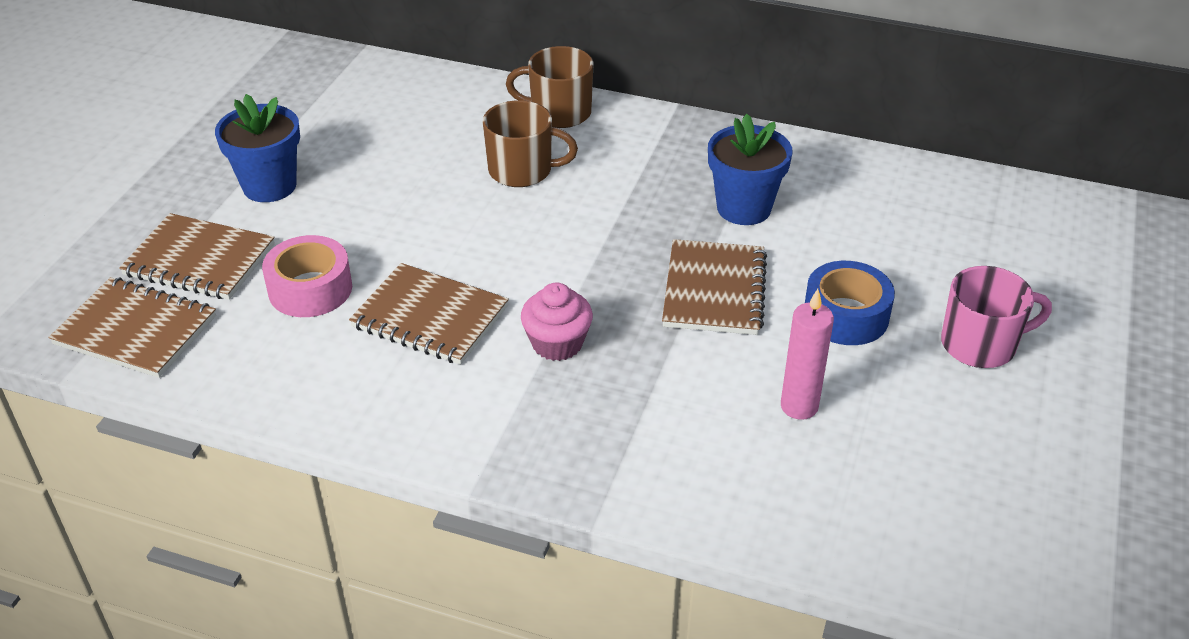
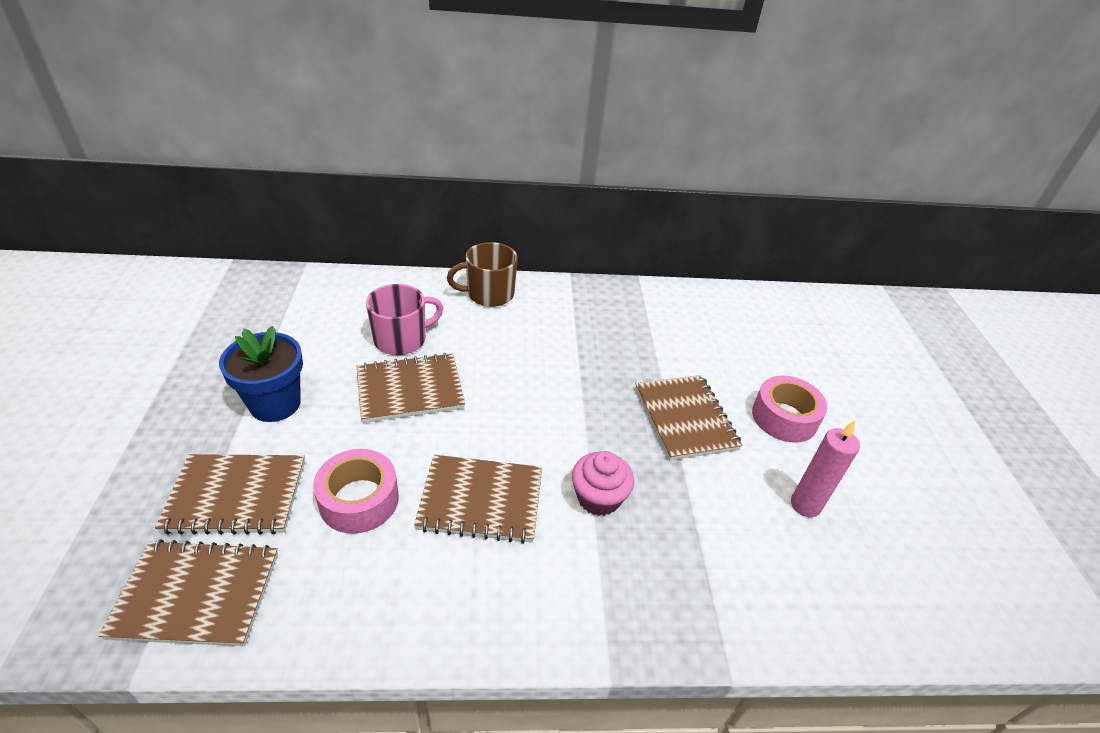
camera: 25 degrees left, 0 degrees up
brown mug [483,100,578,187] -> none
blue flower pot [708,114,793,225] -> none
blue tape [805,261,895,345] -> pink tape [752,375,828,443]
pink mug [941,266,1052,368] -> pink mug moved to [366,284,443,355]
none -> brown notebook [357,353,465,423]

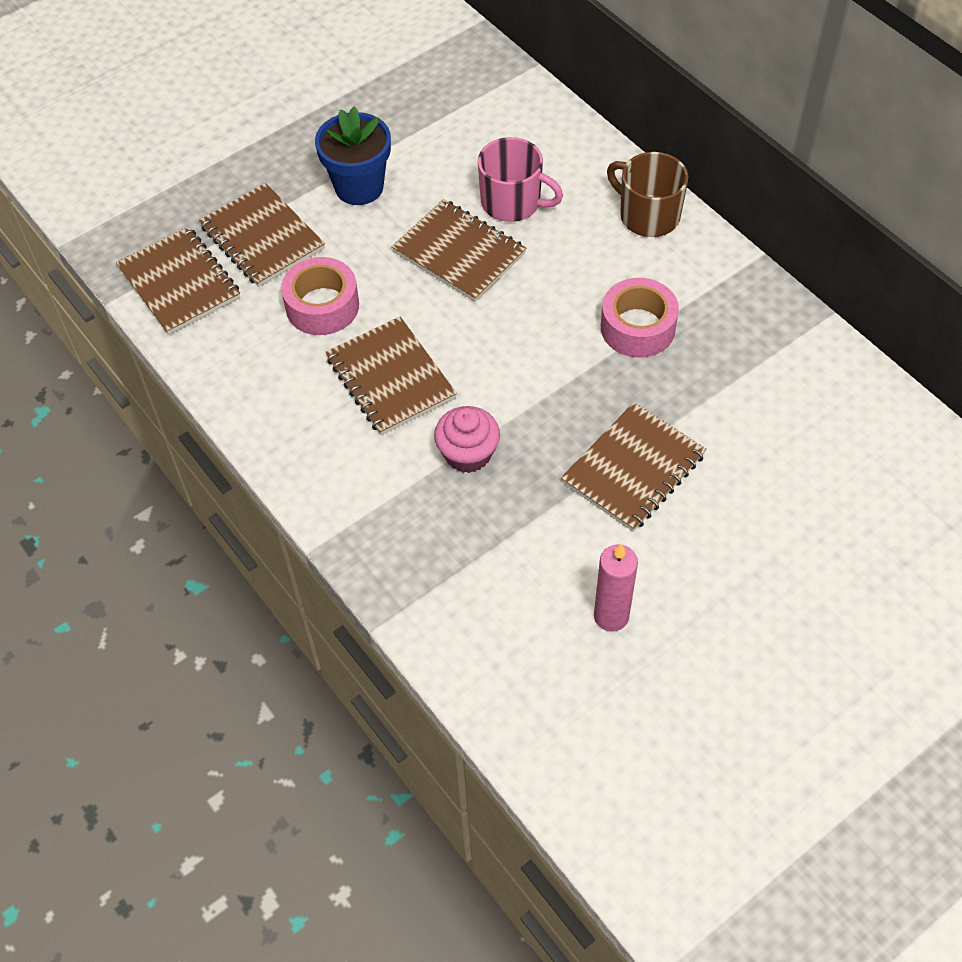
camera: 60 degrees right, 15 degrees up
pink tape [752,375,828,443] -> pink tape moved to [601,278,679,357]

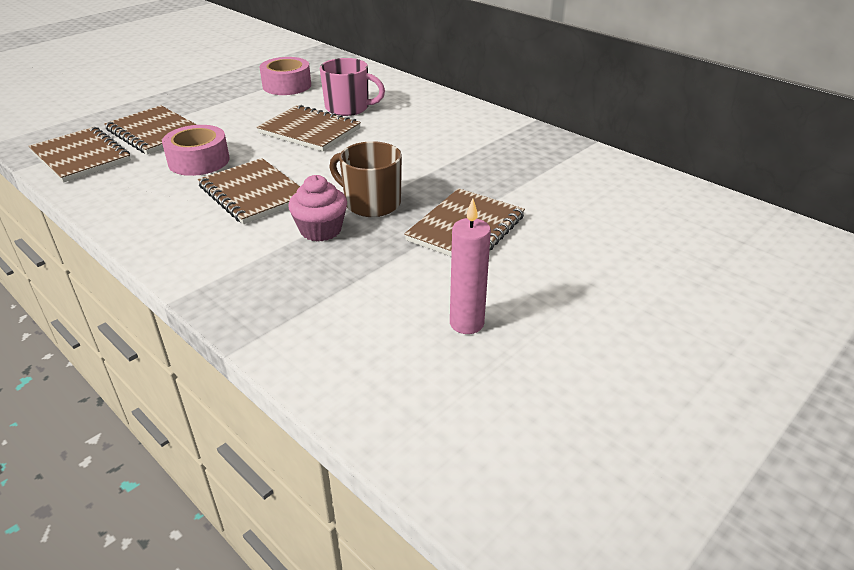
camera: 10 degrees left, 20 degrees down
blue flower pot [315,107,391,205] -> none
pink tape [601,278,679,357] -> pink tape moved to [260,57,311,95]
brown mug [607,152,689,237] -> brown mug moved to [329,141,402,217]

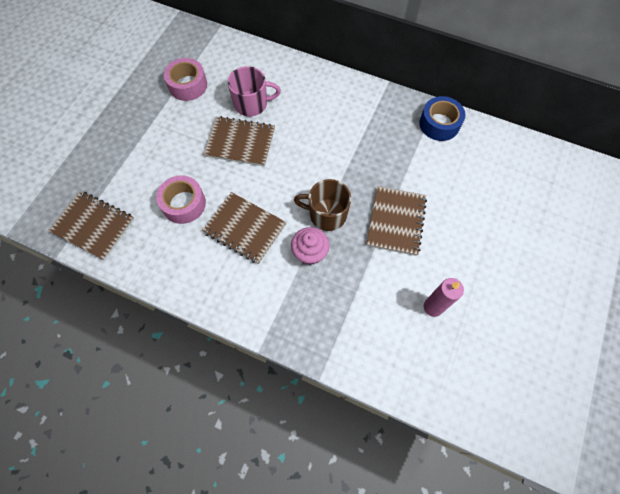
camera: 20 degrees left, 30 degrees up
brown notebook [104,105,197,155] -> none
none -> blue tape [419,96,465,141]

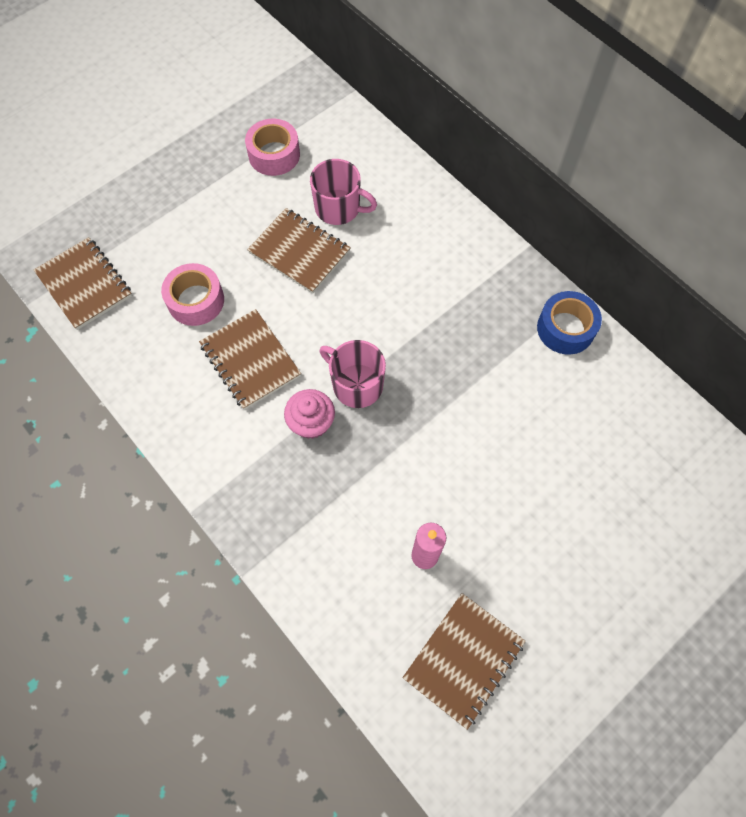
camera: 25 degrees right, 0 degrees up
brown mug [294,179,351,231] -> pink mug [320,340,386,408]
brown notebook [366,186,427,256] -> brown notebook moved to [403,593,525,730]

